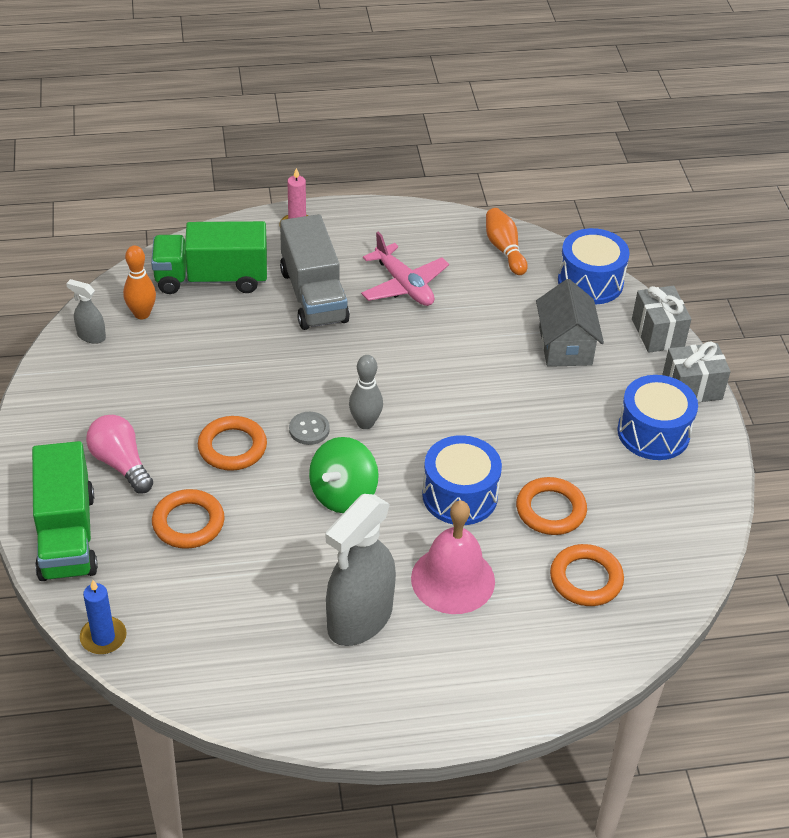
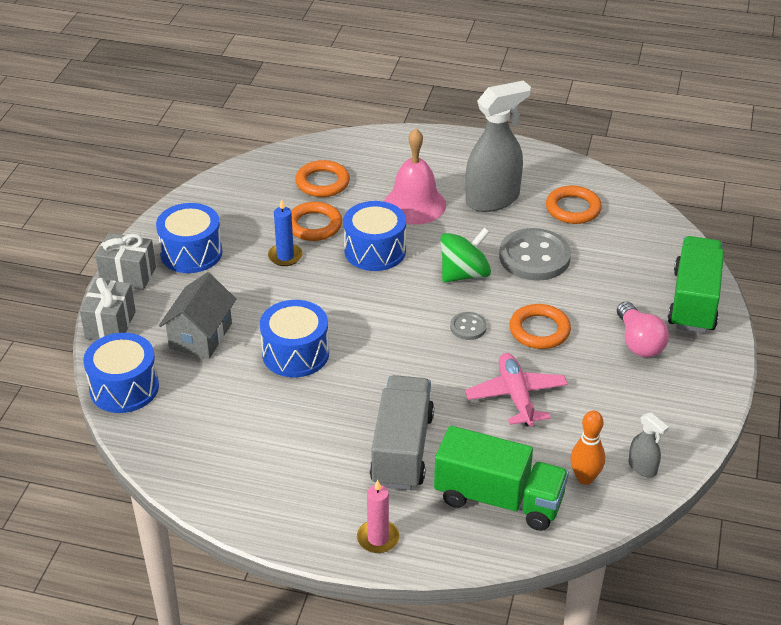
camera: 155 degrees left, 5 degrees down
blue candle [80,580,127,654] -> blue candle moved to [268,199,303,266]
orange ring [152,489,225,549] -> orange ring moved to [546,186,602,224]
grey bowling pin [349,355,383,429] -> none
pink plane [361,232,449,306] -> pink plane moved to [465,353,568,427]
orange bowling pin [486,208,528,275] -> none
none -> blue drum [260,300,329,377]
none -> grey button [499,228,571,281]

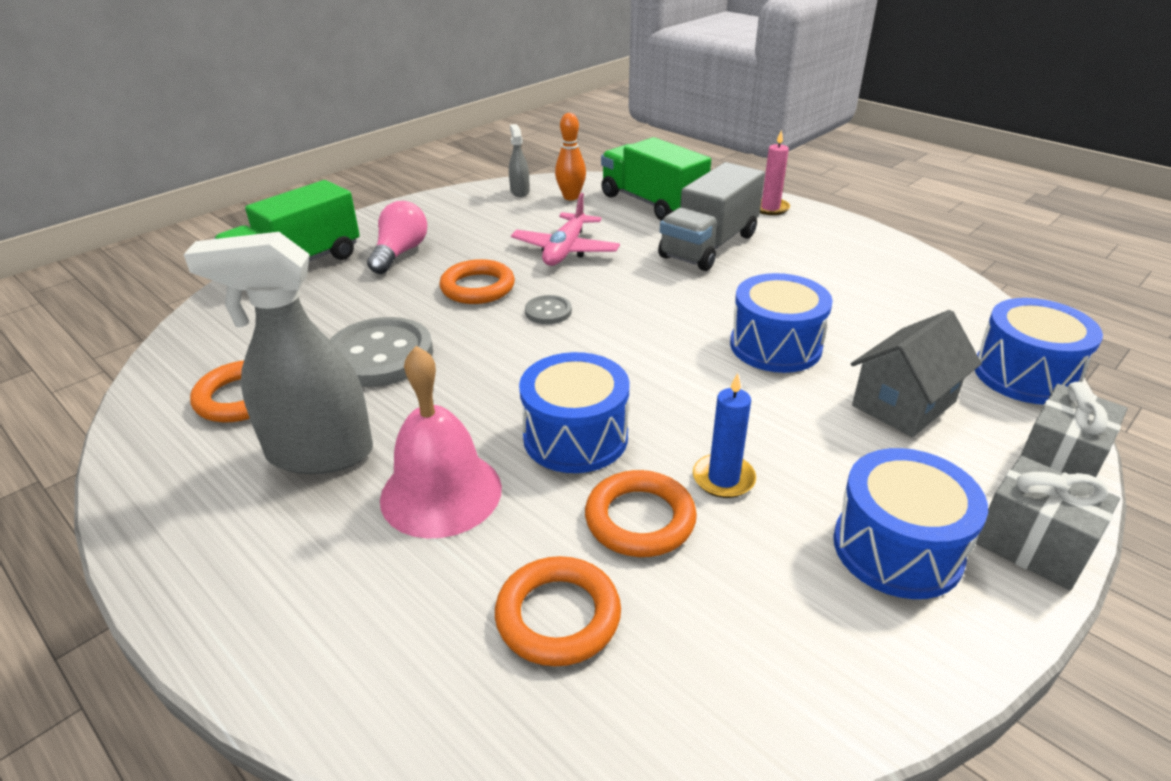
camera: 150 degrees left, 5 degrees down
green spinning top [440,228,491,283] -> none

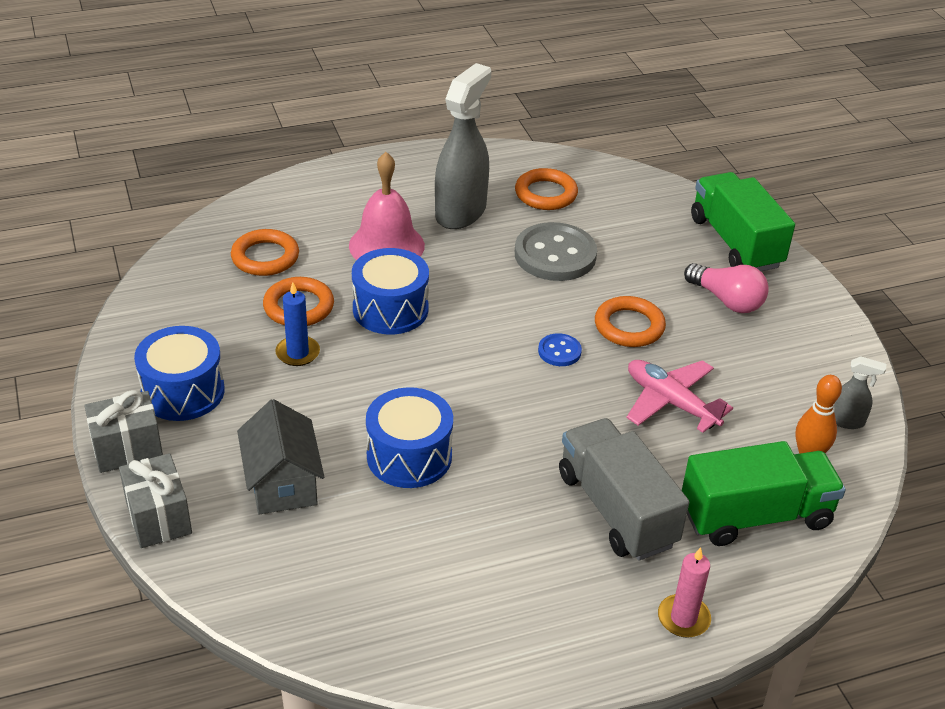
camera: 115 degrees right, 5 degrees up
grey button [525,295,572,324] -> blue button [538,333,582,366]
blue drum [975,298,1103,405] -> none

